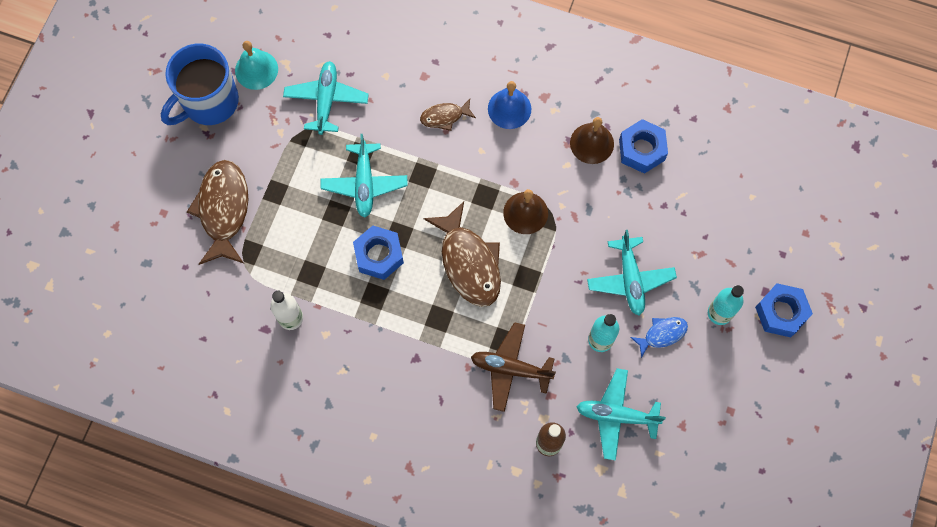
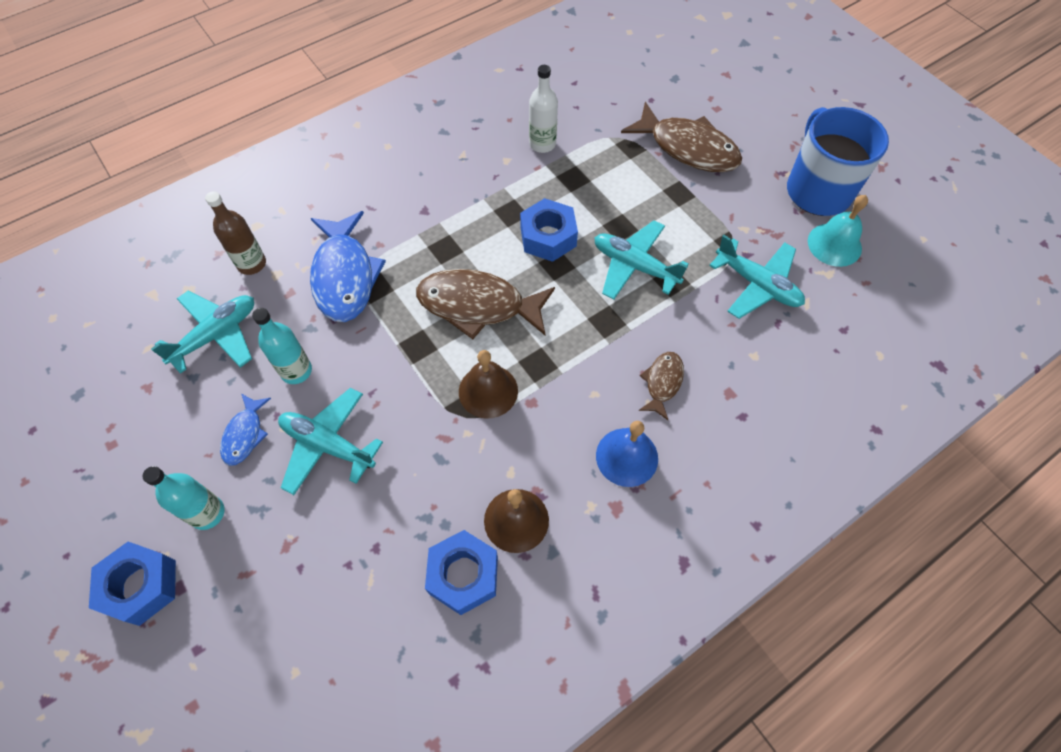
camera: 125 degrees right, 10 degrees down
brown plane [471,322,556,412] -> blue fish [310,211,386,322]

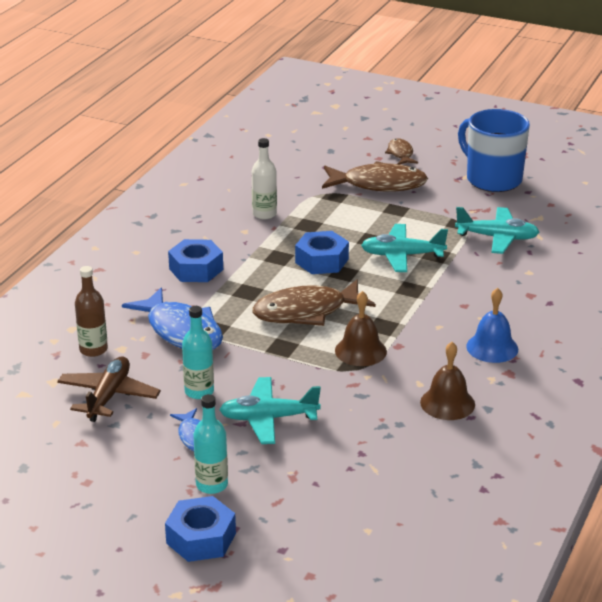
camera: 30 degrees left, 30 degrees down
turquoise plane [151,291,254,374] -> brown plane [57,356,161,422]
blue nut [425,530,498,615] -> blue nut moved to [168,239,223,282]
brown fish [638,352,684,420] -> brown fish moved to [385,138,418,164]
turquoise bell [808,195,868,267] -> none

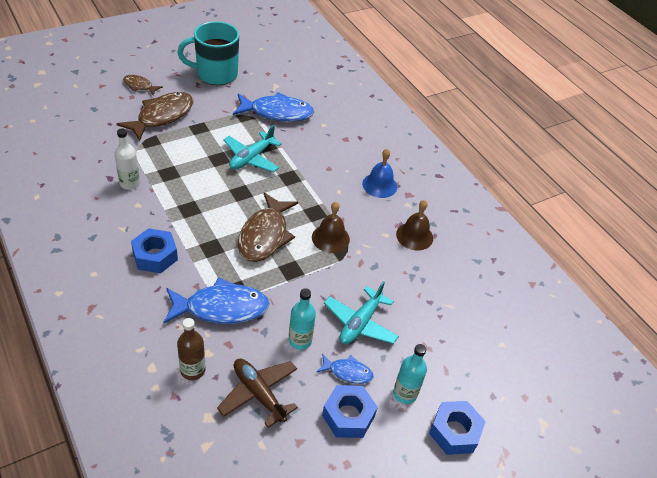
camera: 60 degrees left, 15 degrees up
blue nut [295,231,349,274] -> blue nut moved to [322,385,378,438]
turquoise plane [455,207,539,254] -> blue fish [233,92,314,122]
blue mug [458,109,530,192] -> turquoise mug [177,21,239,85]

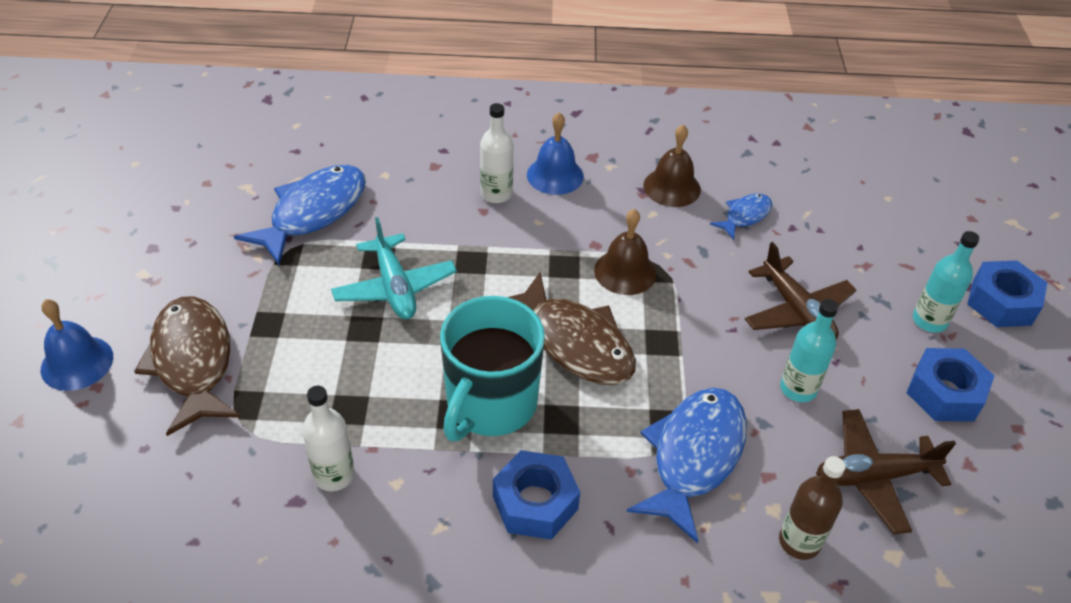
camera: 55 degrees left, 0 degrees up
brown fish [123,75,163,95] -> blue bell [41,299,113,391]
turquoise mug [177,21,239,85] -> turquoise mug moved to [440,296,545,441]
blue fish [316,353,373,384] -> blue fish moved to [710,193,772,240]
turquoise plane [324,281,399,344] -> brown plane [745,242,856,340]
none -> white bottle [480,103,513,203]

